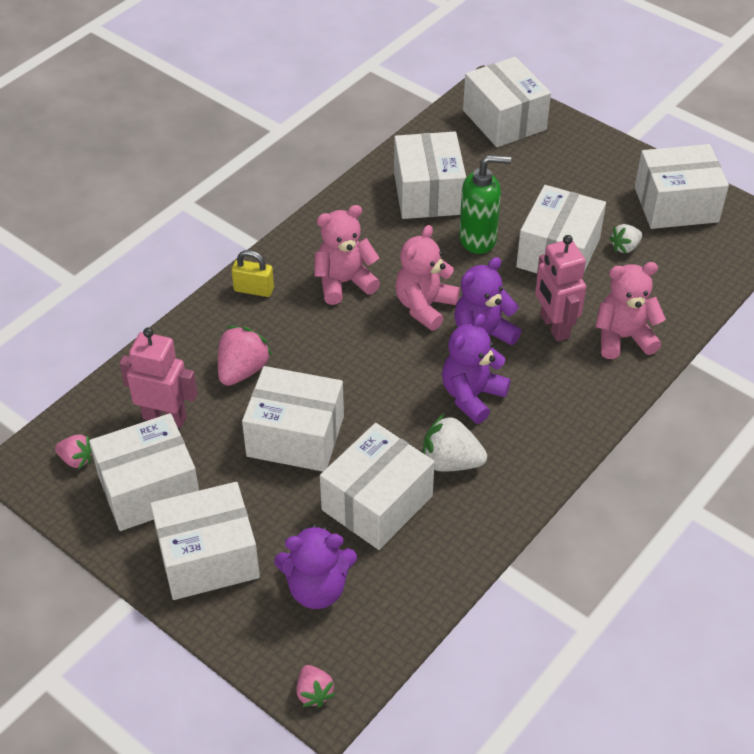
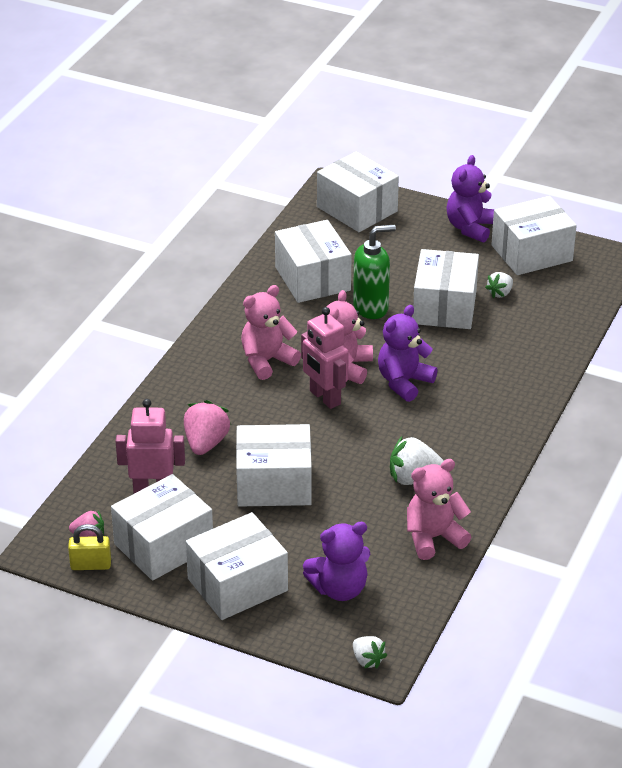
camera: 15 degrees left, 10 degrees down
yellow padlock [231,250,274,297] -> yellow padlock moved to [68,524,111,570]
pink strawberry [297,665,335,707] -> white strawberry [353,636,387,668]
white box [320,423,435,550] -> none
purple teddy bear [442,314,511,424] -> purple teddy bear moved to [446,155,494,243]
pink robot [535,235,586,342] -> pink robot moved to [301,307,349,409]
pink teddy bear [595,262,666,359] -> pink teddy bear moved to [407,459,471,560]

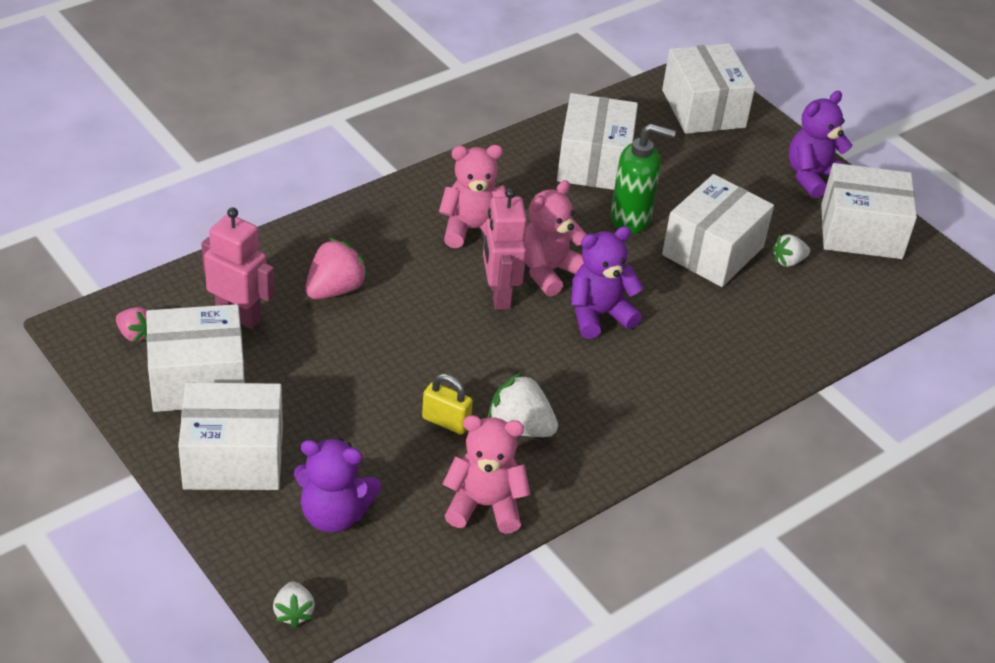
camera: 25 degrees right, 5 degrees up
yellow padlock [68,524,111,570] -> yellow padlock moved to [422,374,473,435]
white box [236,424,312,507] -> none

